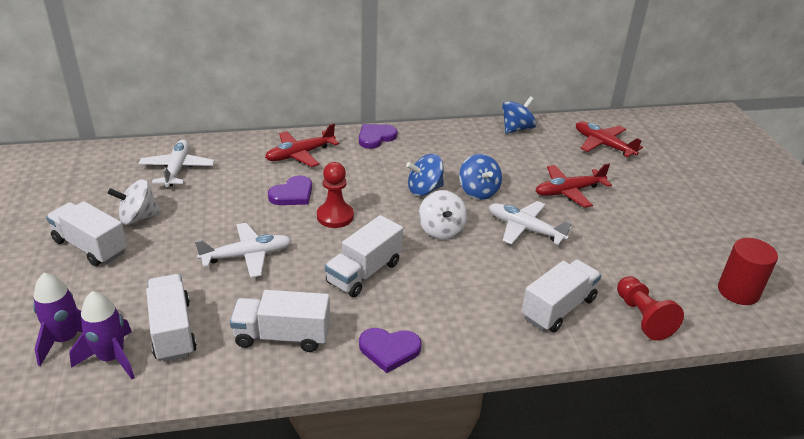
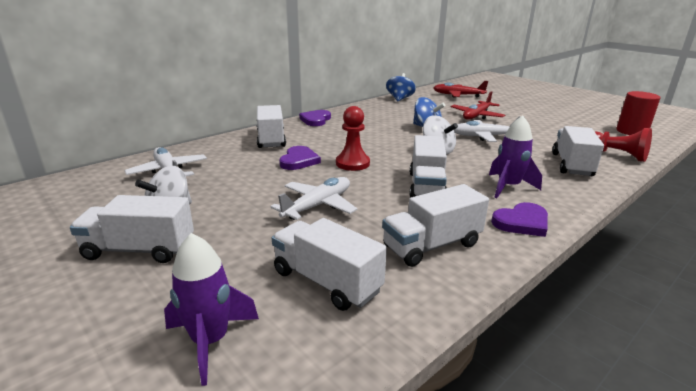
camera: 30 degrees left, 10 degrees down
purple rocket [69,291,135,379] -> purple rocket moved to [489,115,542,198]
red plane [265,123,339,167] -> white truck [257,105,286,148]
blue spinning top [406,154,444,196] -> none

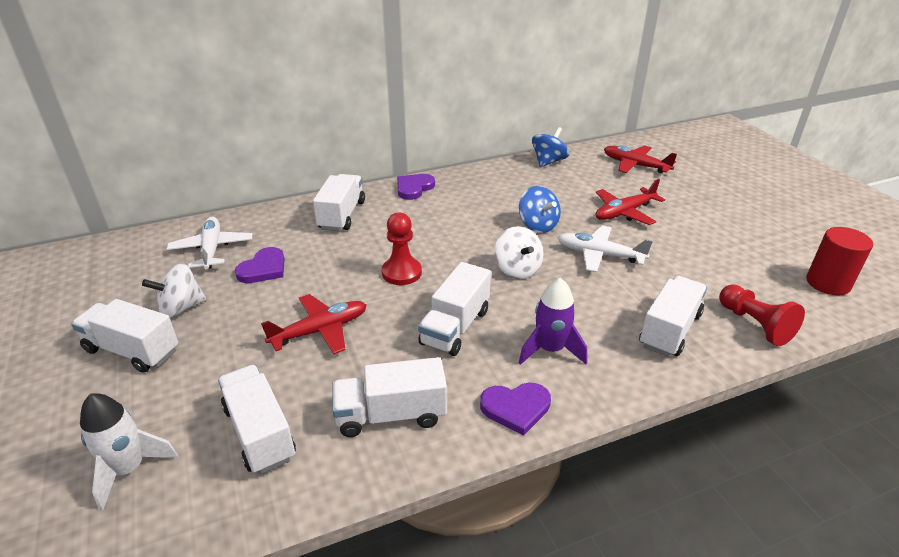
camera: 20 degrees right, 10 degrees up
purple rocket [164,233,259,386] -> white rocket [80,393,178,511]
white plane [270,177,357,220] -> red plane [261,294,367,354]
purple heart [279,146,321,170] -> purple heart moved to [235,247,285,283]

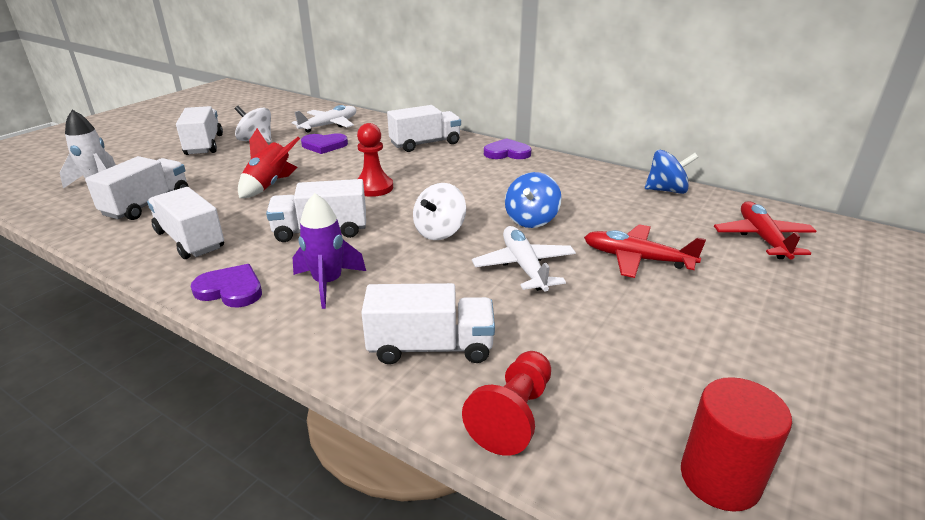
camera: 55 degrees right, 5 degrees down
red plane [261,294,367,354] -> red rocket [238,128,300,198]
purple heart [480,382,551,436] -> purple heart turned 150 degrees clockwise [191,264,262,307]

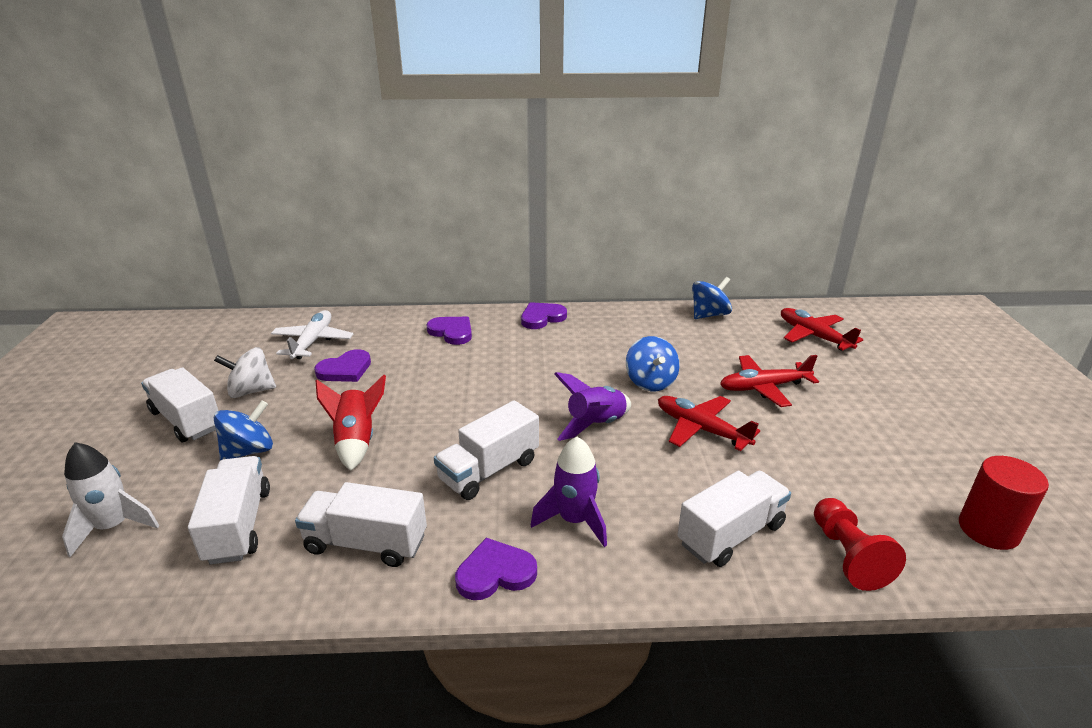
camera: 35 degrees left, 0 degrees up
red pawn [357,123,393,197] -> none
white truck [387,105,461,152] -> purple heart [426,317,472,345]
white spinning top [413,183,466,240] -> purple rocket [554,372,631,441]
white plane [472,226,576,292] -> red plane [658,396,760,451]
none -> blue spinning top [213,400,273,461]

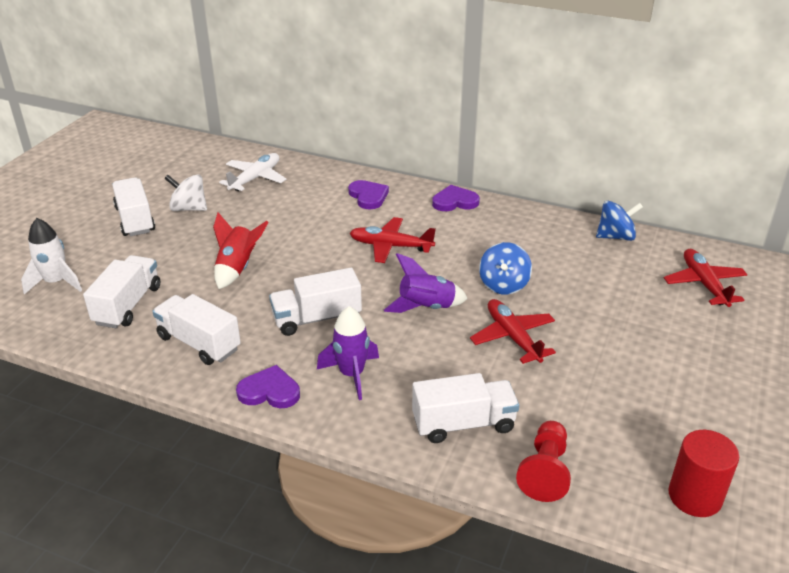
camera: 25 degrees right, 5 degrees up
blue spinning top [213,400,273,461] -> none
purple heart [314,349,371,382] -> none
red plane [720,355,819,407] -> red plane moved to [350,217,436,263]

